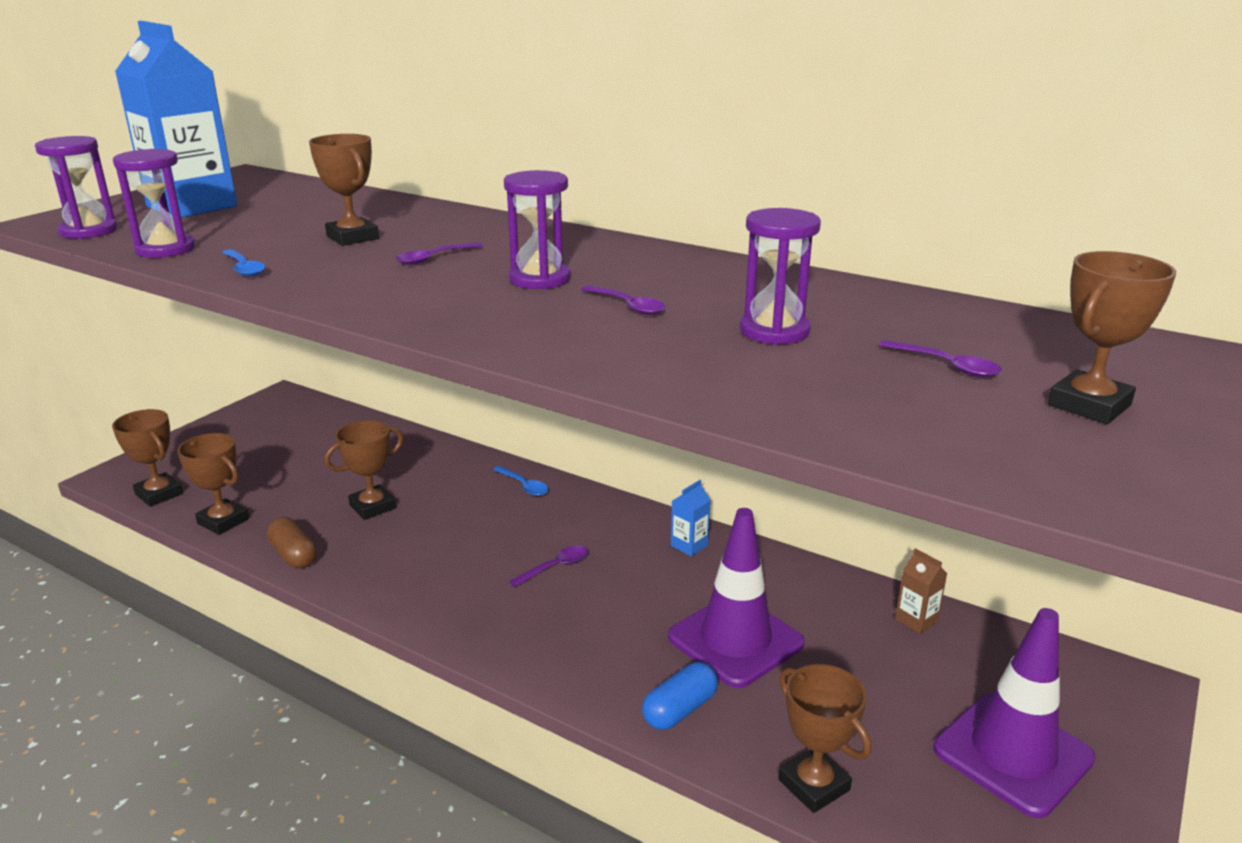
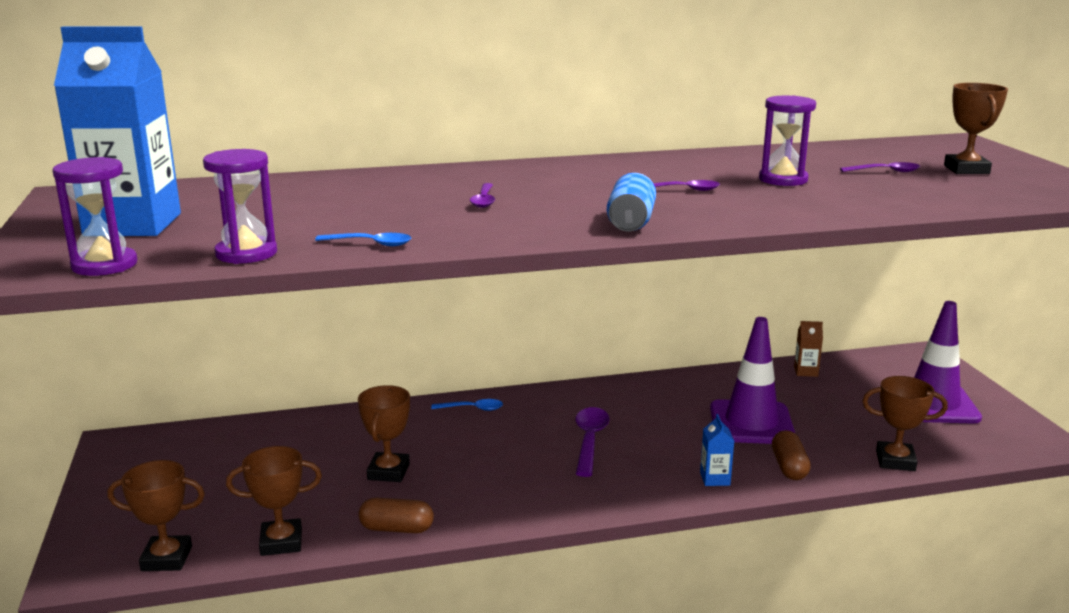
camera: 45 degrees left, 5 degrees down
brown trophy [309,134,379,246] -> none
purple hourglass [504,170,570,289] -> none
purple spoon [509,546,588,587] -> purple spoon [575,407,610,477], size x1.59
blue capsule [642,662,718,730] -> brown capsule [772,430,811,480]
blue carton [671,480,710,556] -> blue carton moved to [700,414,734,486]
none -> blue can [607,173,656,231]

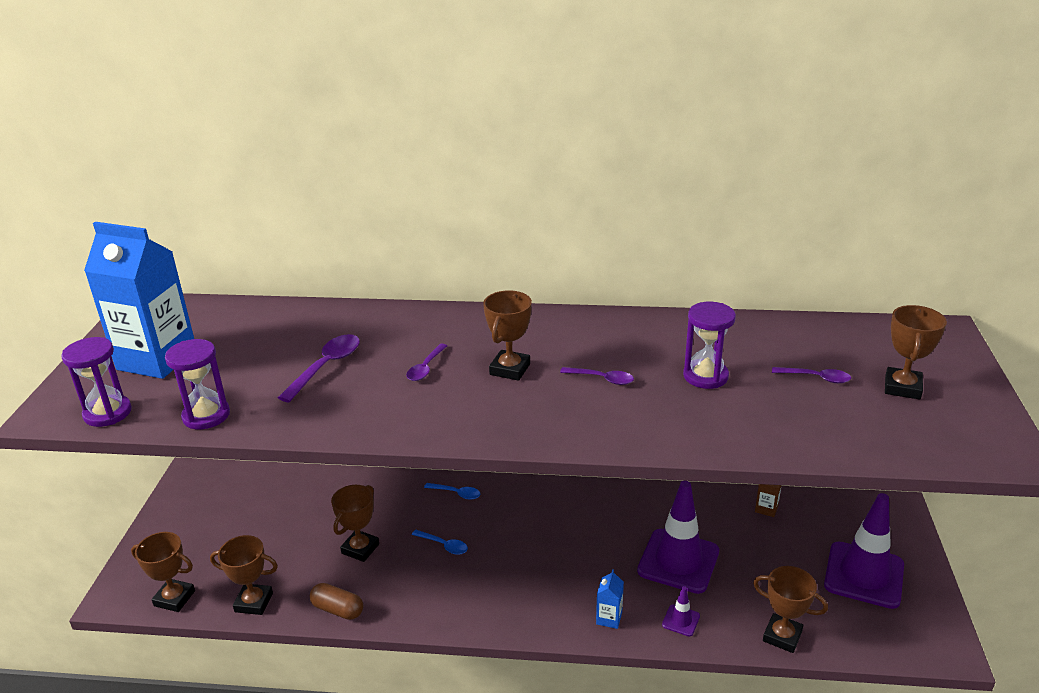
camera: 20 degrees right, 10 degrees up
blue spoon [315,233,411,246] -> blue spoon moved to [412,530,468,555]
purple spoon [575,407,610,477] -> purple spoon moved to [278,334,360,402]
blue can [607,173,656,231] -> none
brown capsule [772,430,811,480] -> purple traffic cone [662,586,700,636]
none -> brown trophy [483,290,532,381]

